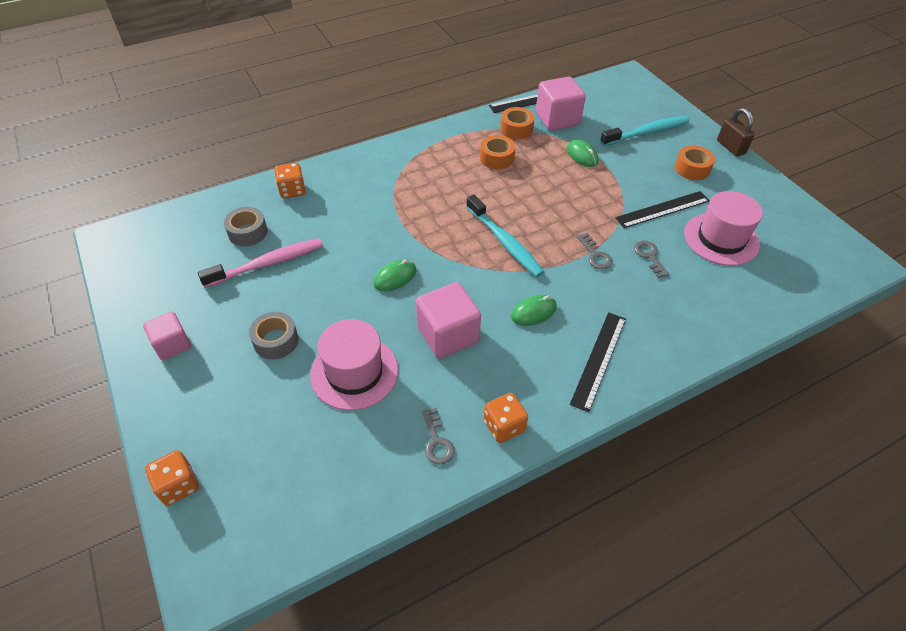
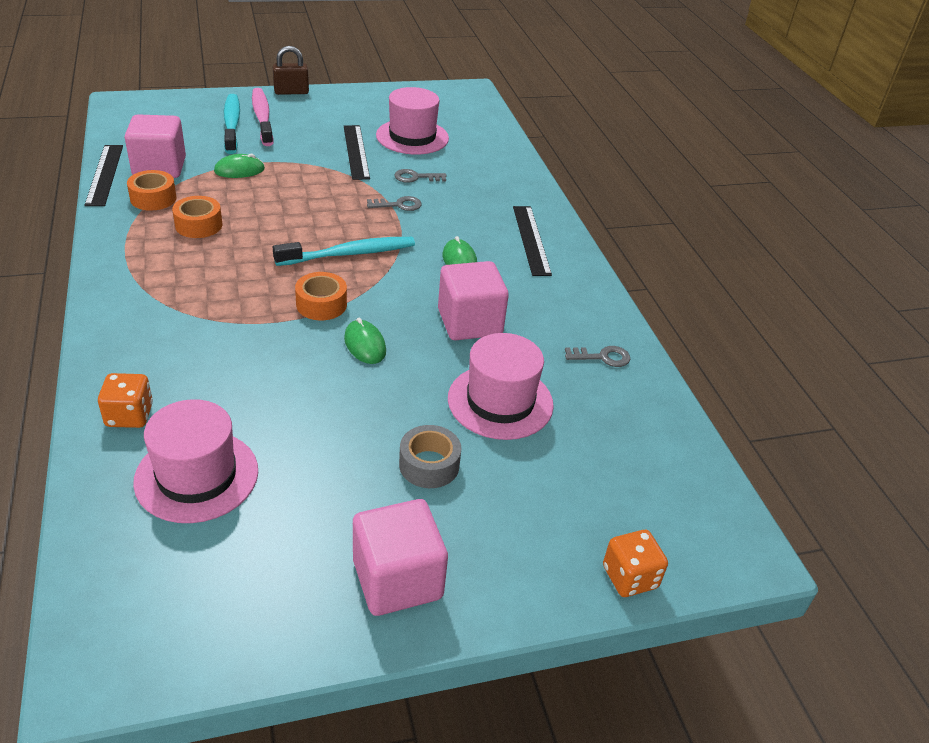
camera: 80 degrees left, 10 degrees down
pink cube [143,312,191,360] -> pink cube [353,499,448,616], size x1.59
pink toothbrush [198,238,323,288] -> pink toothbrush moved to [252,88,273,146]
grey tape [224,207,268,246] -> pink hat [133,399,258,523]
orange dice [483,393,528,443] -> none
black ruler [570,312,626,412] -> black ruler turned 45 degrees clockwise [513,206,552,276]
orange tape [675,146,715,180] -> orange tape moved to [295,272,347,320]

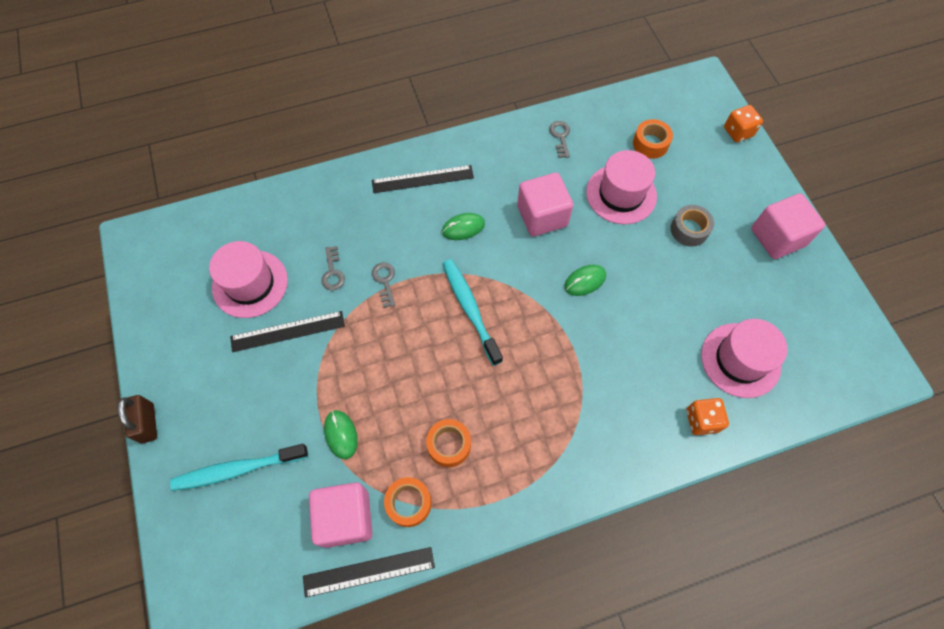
camera: 90 degrees left, 25 degrees up
pink toothbrush [252,88,273,146] -> none
orange tape [295,272,347,320] -> orange tape moved to [633,119,673,159]

